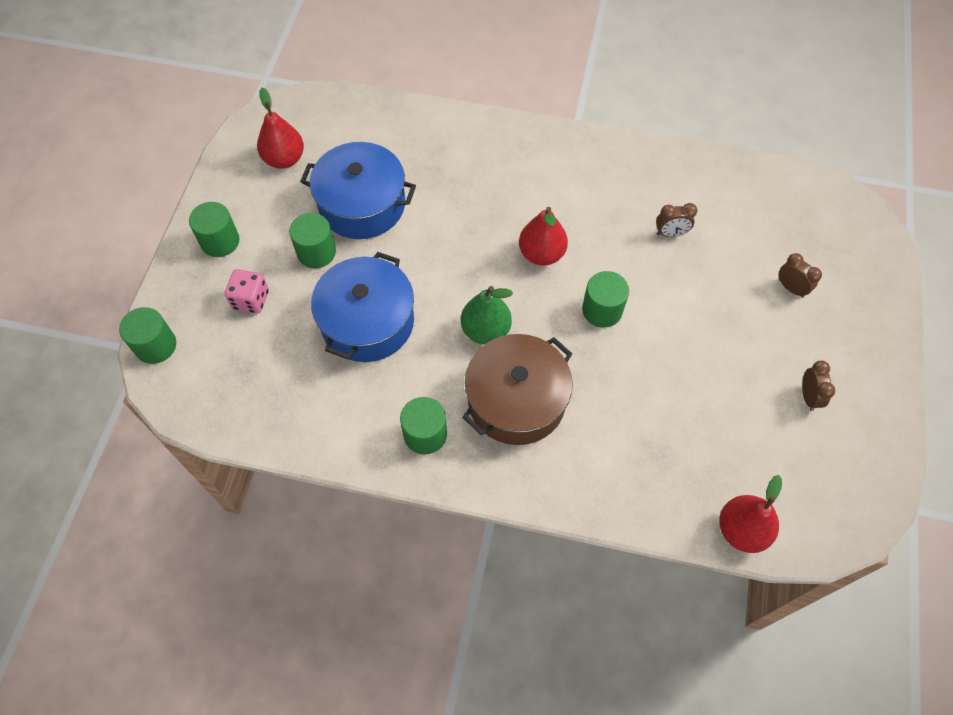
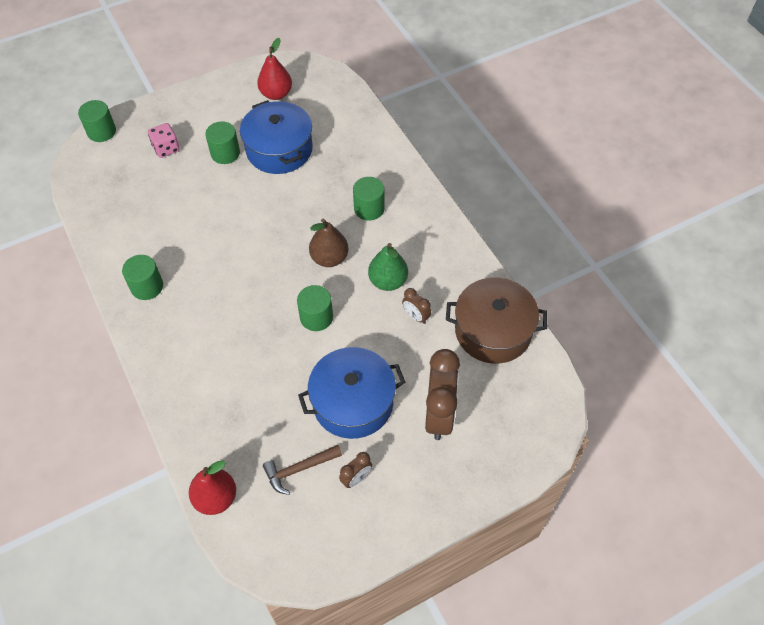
camera: 50 degrees right, 5 degrees down
green cylinder [189,202,240,257] -> green cylinder moved to [353,177,385,221]
blue pot [311,252,414,362] -> blue pot moved to [298,347,405,439]
green pear [461,286,513,345] -> green pear moved to [368,243,408,291]
brown pot [462,334,573,445] -> brown pot moved to [446,278,547,364]
red pear [519,207,568,266] -> brown pear [309,219,349,267]
brown clock [779,253,822,298] -> brown clock [425,349,460,440], size x2.10
none -> brown hammer [263,445,342,495]

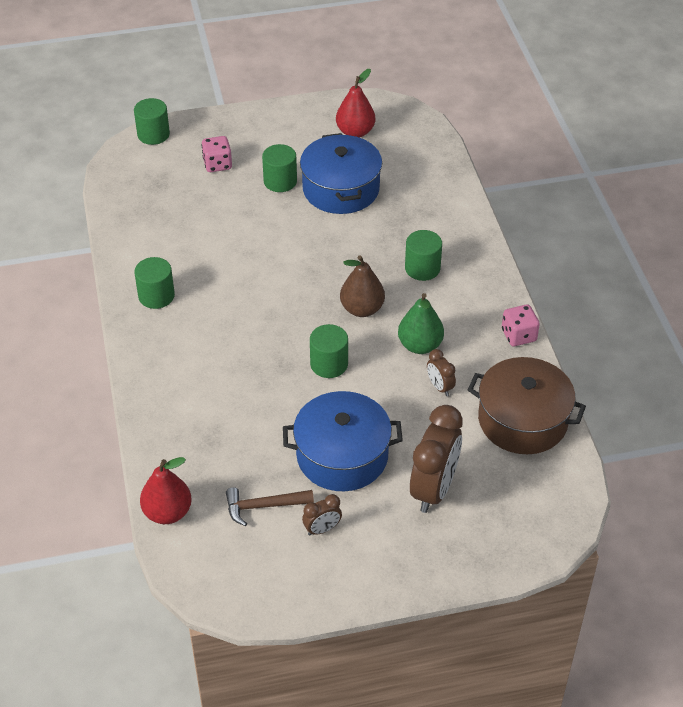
camera: 15 degrees right, 10 degrees down
none -> pink dice [502,304,540,346]

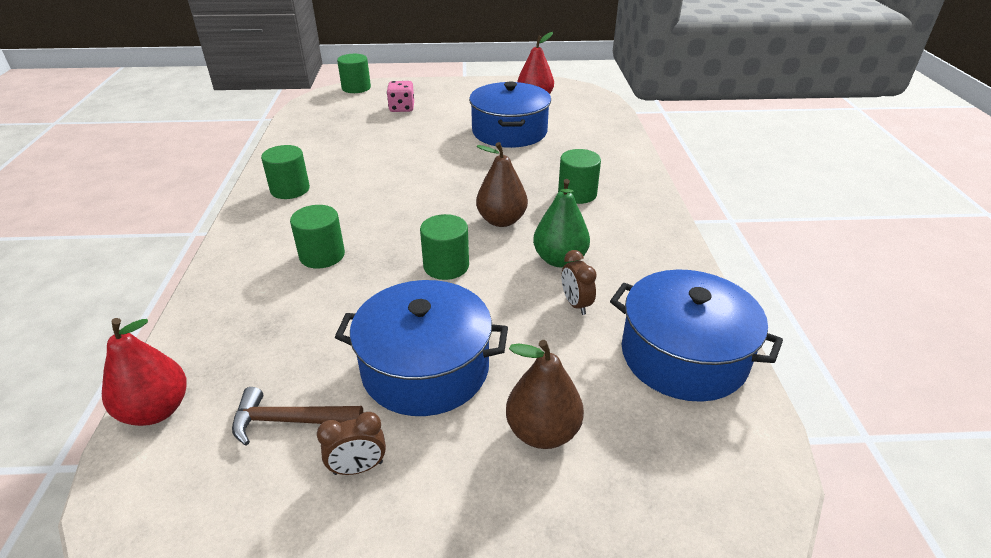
camera: 10 degrees right, 10 degrees down
green cylinder [262,144,297,192] -> green cylinder moved to [290,205,345,269]
brown clock [410,405,463,513] -> brown pear [506,340,584,449]
brown pot [468,357,586,454] -> blue pot [610,269,783,402]
pink dice [502,304,540,346] -> none

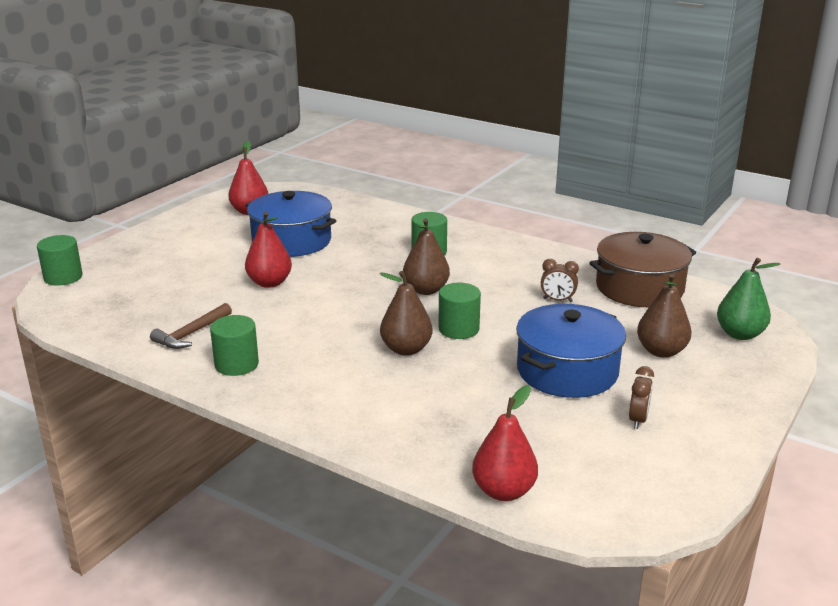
camera: 55 degrees left, 10 degrees down
brown hammer [232,387,363,445] -> brown hammer moved to [150,303,232,349]
green cylinder [290,205,345,269] -> none
pink dice [387,81,414,112] -> none
green pear [533,179,590,268] -> green pear moved to [717,258,780,340]
blue pot [610,269,783,402] -> brown pot [589,232,696,307]
none -> red pear [245,212,292,288]
none -> brown pear [380,271,432,356]

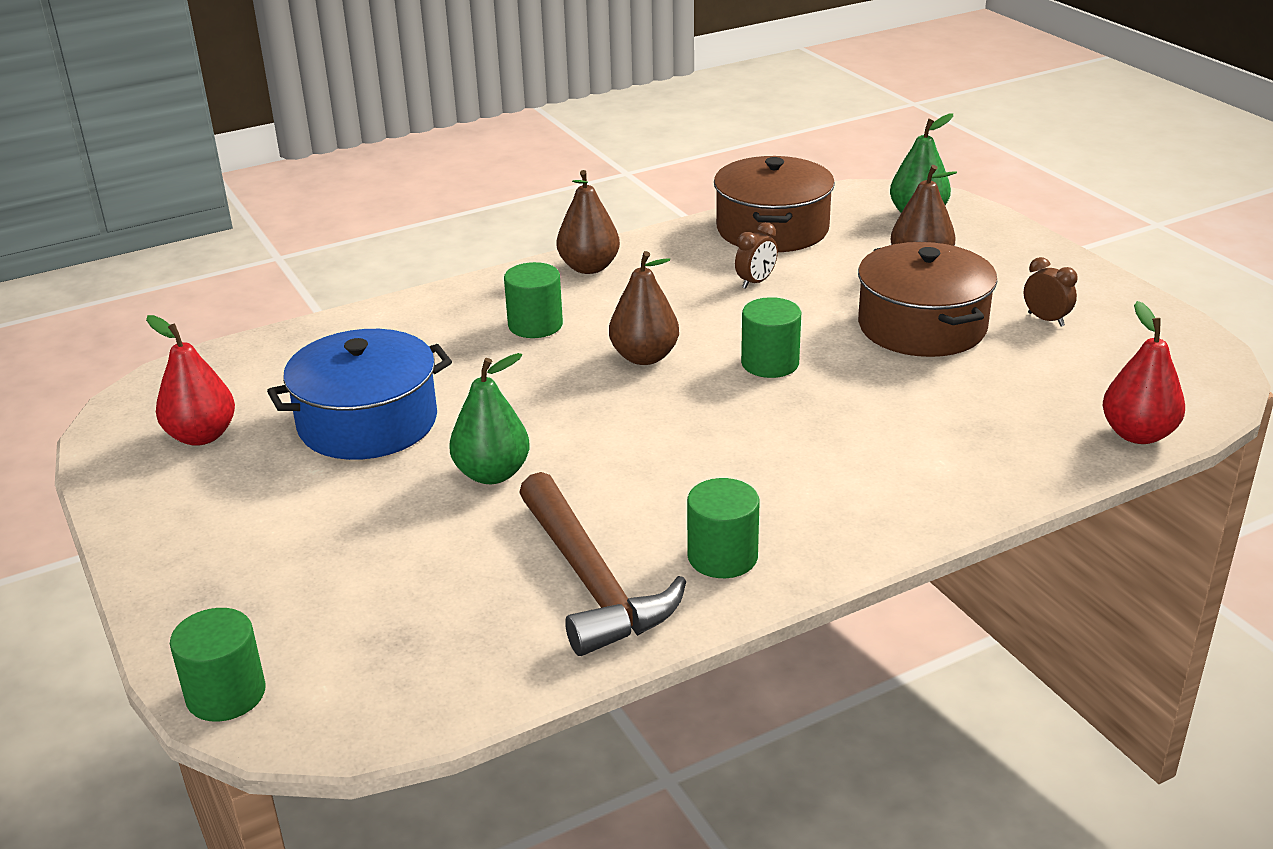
camera: 60 degrees left, 5 degrees up
brown hammer [150,303,232,349] -> brown hammer [519,472,686,656], size x1.71
red pear [245,212,292,288] -> green pear [449,353,530,484]
brown pear [380,271,432,356] -> brown pear moved to [557,170,620,274]
blue pot [516,304,626,398] -> brown pot [858,242,997,357]

